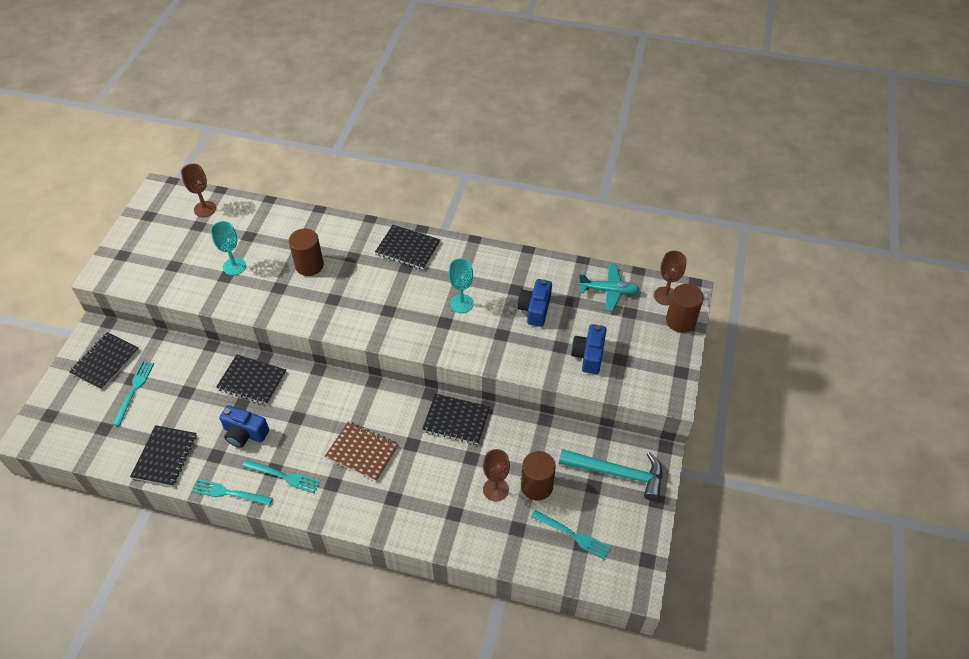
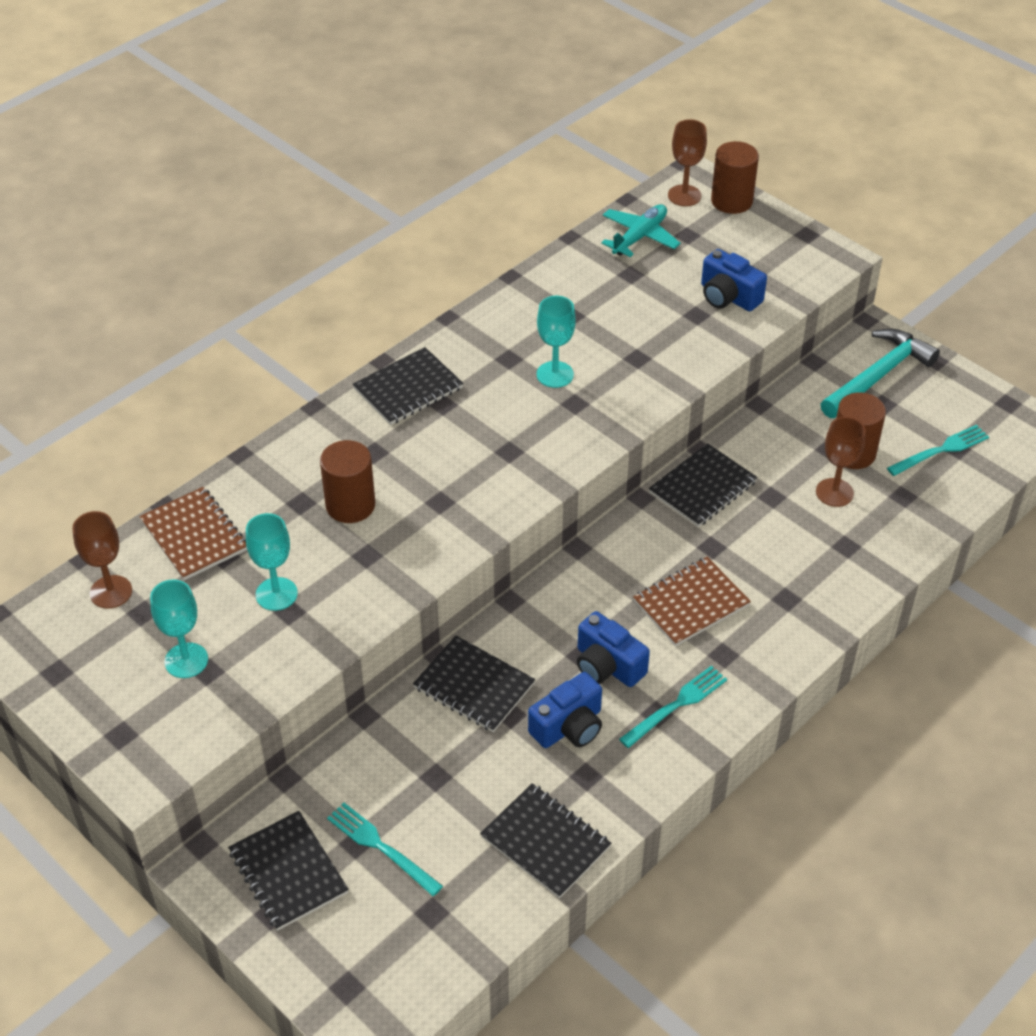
camera: 60 degrees left, 5 degrees down
turquoise fork [192,479,273,506] -> none
black notebook [216,354,286,405] -> black notebook turned 75 degrees clockwise [413,636,535,732]
blue camera [517,279,552,327] -> blue camera moved to [577,611,650,687]
none -> brown notebook [139,487,247,580]
none -> turquoise goblet [150,579,208,678]

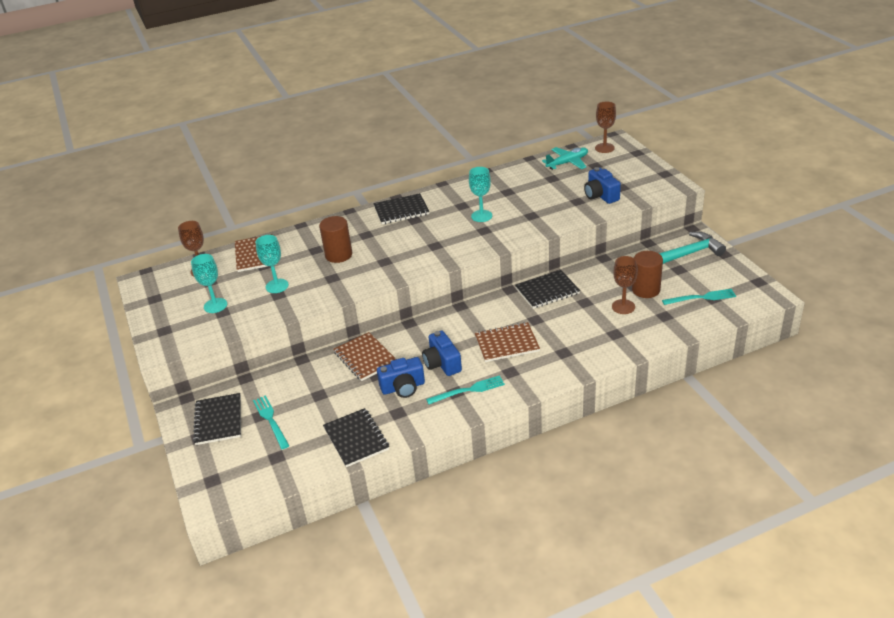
camera: 25 degrees right, 10 degrees down
black notebook [413,636,535,732] -> brown notebook [333,332,396,381]
brown cylinder [711,141,759,214] -> none

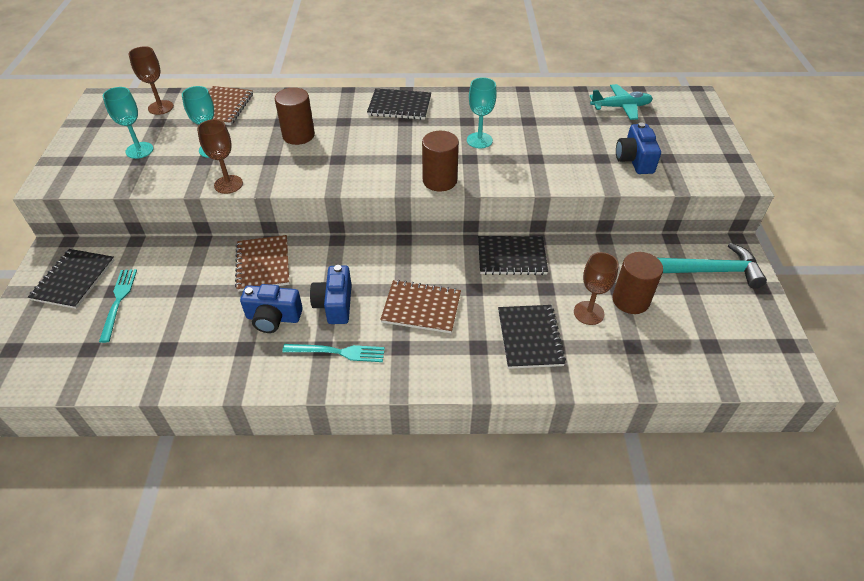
camera: 20 degrees right, 10 degrees up
black notebook [323,408,389,467] -> black notebook moved to [498,305,566,369]
brown goblet [595,101,616,153] -> brown goblet moved to [197,119,243,194]
turquoise fork [662,289,736,305] -> none
none -> brown cylinder [422,131,459,192]

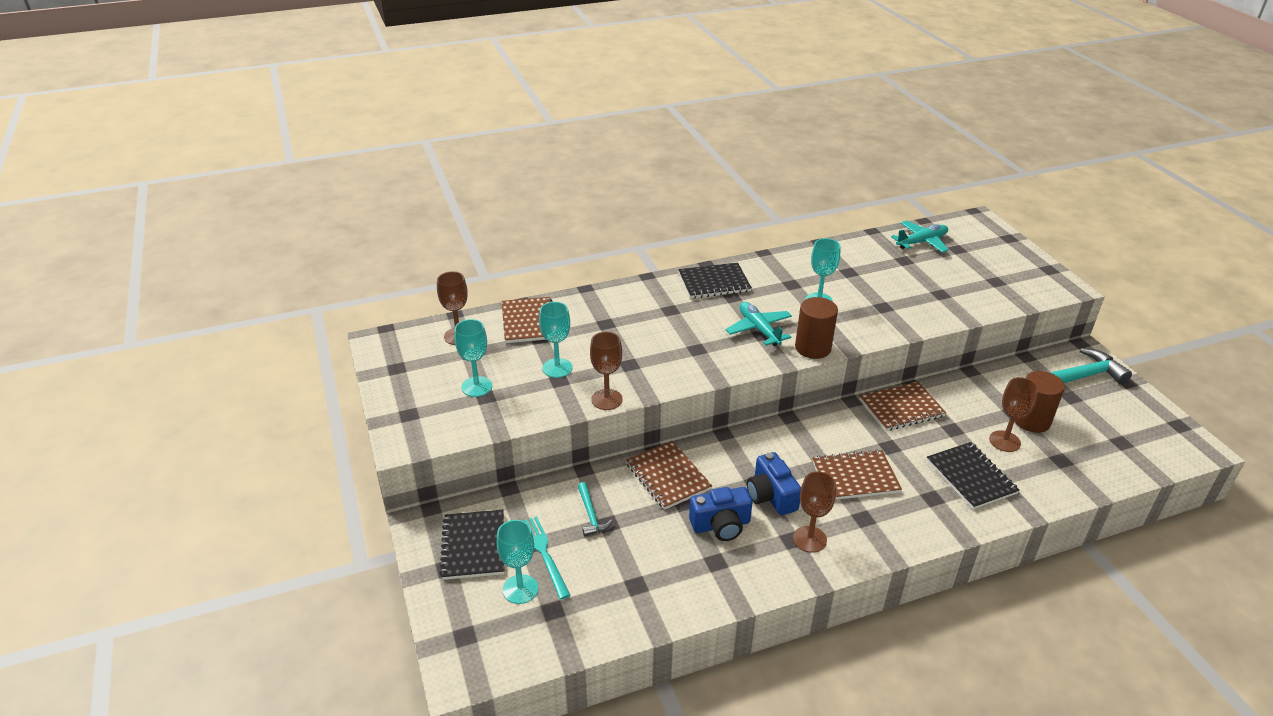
camera: 20 degrees left, 10 degrees down
brown cylinder [275,88,315,145] -> none
turquoise fork [282,344,385,362] -> brown goblet [793,471,836,553]
black notebook [478,236,548,275] -> brown notebook [860,382,946,431]
blue camera [616,122,661,174] -> none
none -> turquoise goblet [497,520,538,604]
none -> turquoise hammer [578,482,613,536]
none -> turquoise plane [725,302,792,346]

